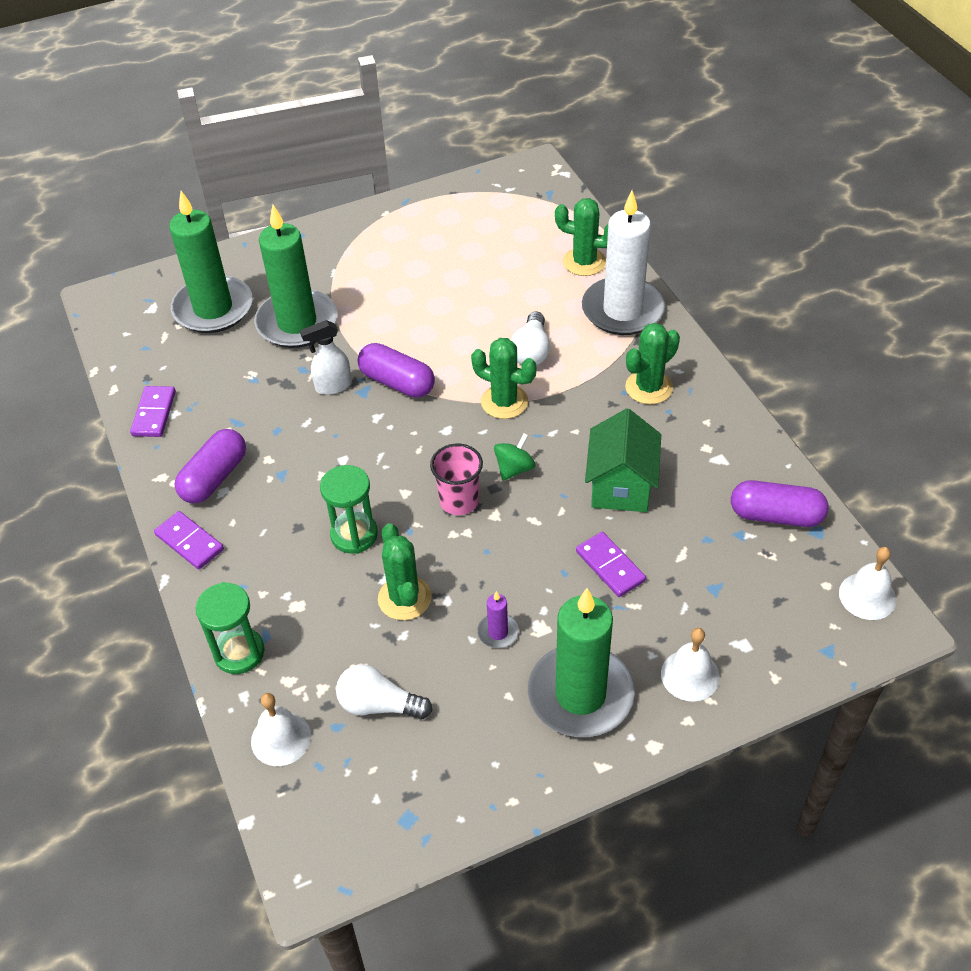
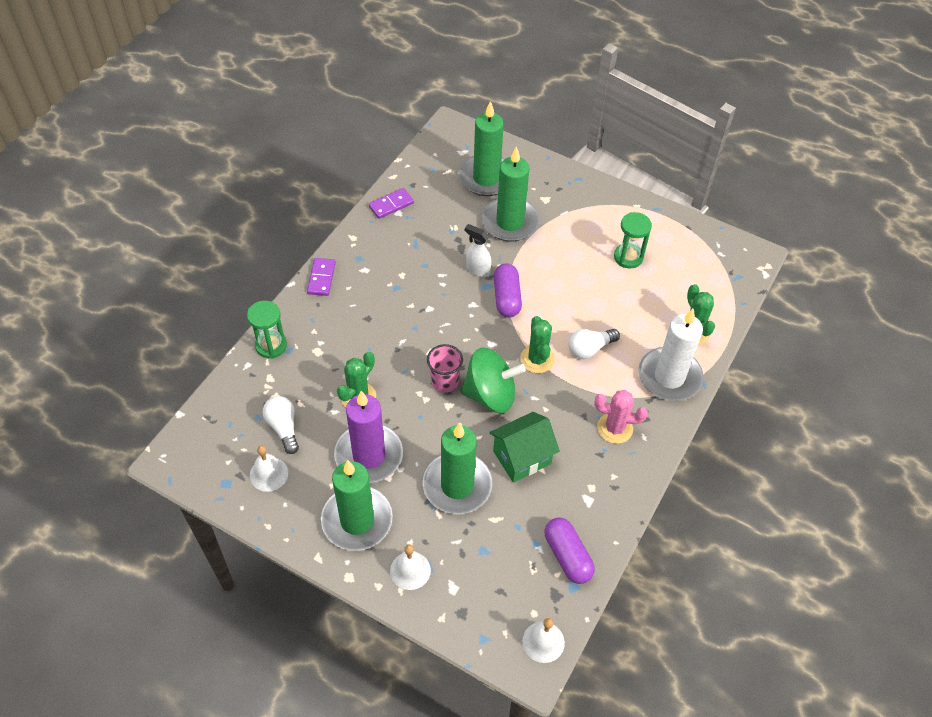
camera: 50 degrees right, 5 degrees up
purple capsule [175,429,246,503] -> none
white bell [251,693,311,766] -> white bell moved to [250,445,288,492]
green hourglass [320,465,378,554] -> green hourglass moved to [614,212,652,269]
purple candle [477,591,519,648] -> purple candle [334,391,403,483], size x2.46
green spinning top [494,433,536,481] -> green spinning top [460,347,526,413], size x2.07
purple domino [576,532,646,597] -> green candle [423,423,492,514]
green cactus [625,323,680,404] -> pink cactus [594,390,648,444]

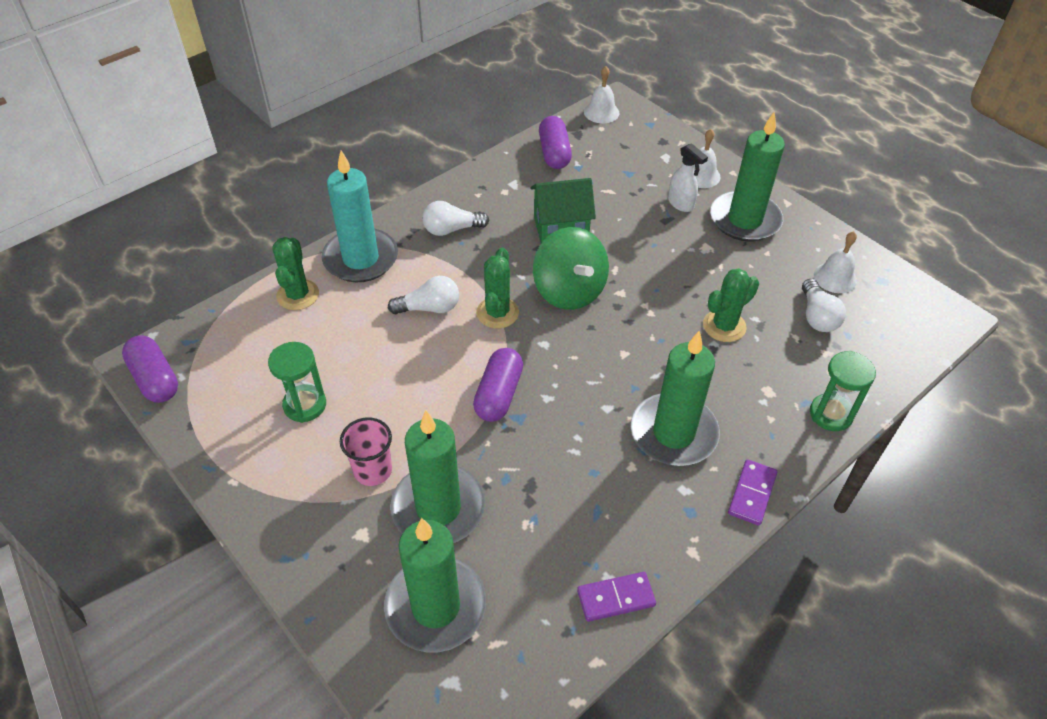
camera: 160 degrees left, 5 degrees down
purple candle [334,391,403,483] -> none
green candle [423,423,492,514] -> green candle moved to [631,331,720,466]
pink cup [427,344,463,393] -> pink cup moved to [340,418,392,486]
green spinning top [460,347,526,413] -> green spinning top turned 135 degrees counterclockwise [533,227,609,310]
white spray bottle [465,224,491,277] -> white spray bottle moved to [668,143,708,212]
pink cactus [594,390,648,444] -> white light bulb [422,201,489,236]
white candle [638,309,703,401] -> turquoise candle [322,151,398,282]
none -> purple capsule [122,335,178,403]

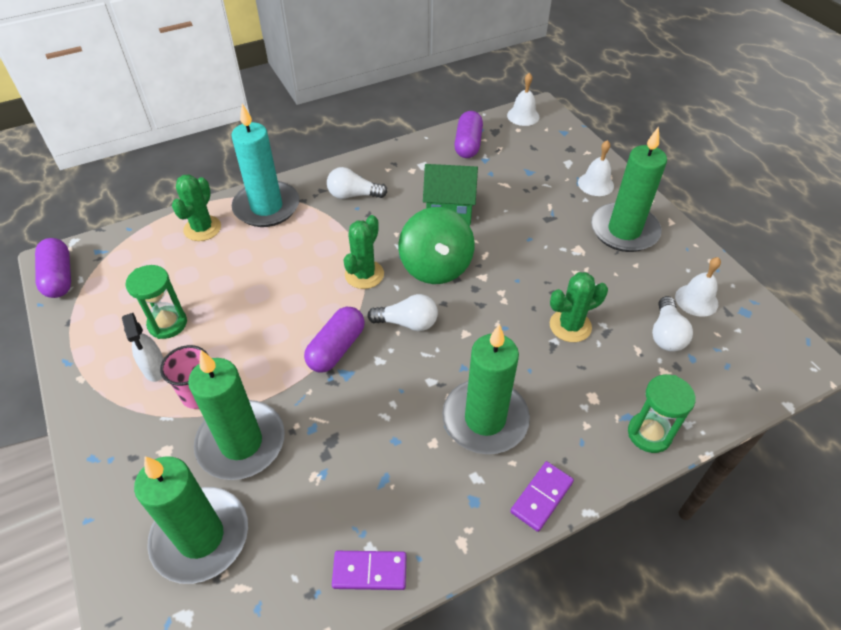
camera: 15 degrees right, 0 degrees up
white light bulb [388,276,459,314] -> white light bulb moved to [367,294,438,331]
white spray bottle [668,143,708,212] -> white spray bottle moved to [122,313,164,382]

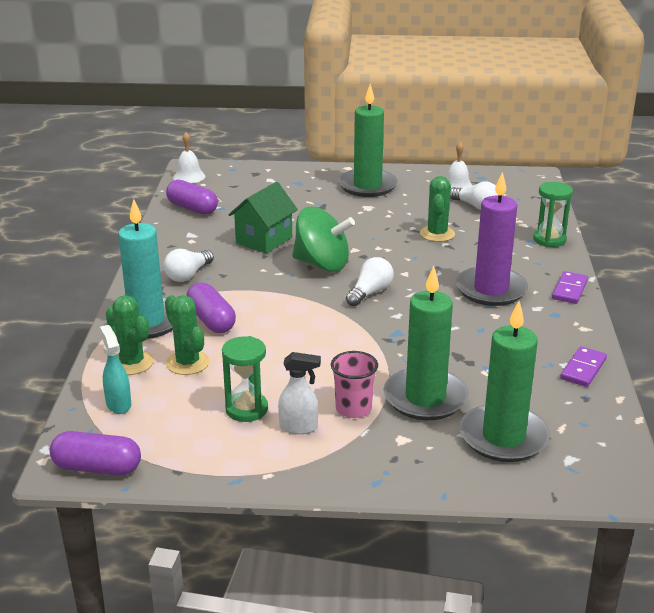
camera: 60 degrees left, 20 degrees down
purple capsule [304,307,365,372] -> purple capsule moved to [187,282,236,333]
green cactus [344,215,384,289] -> green cactus moved to [165,295,210,375]
green candle [442,324,530,454] -> purple candle [456,171,528,306]
purple domino [510,461,574,532] -> purple domino turned 45 degrees clockwise [552,271,588,304]
white bell [578,140,614,196] -> none
none -> turquoise spray bottle [100,325,131,414]

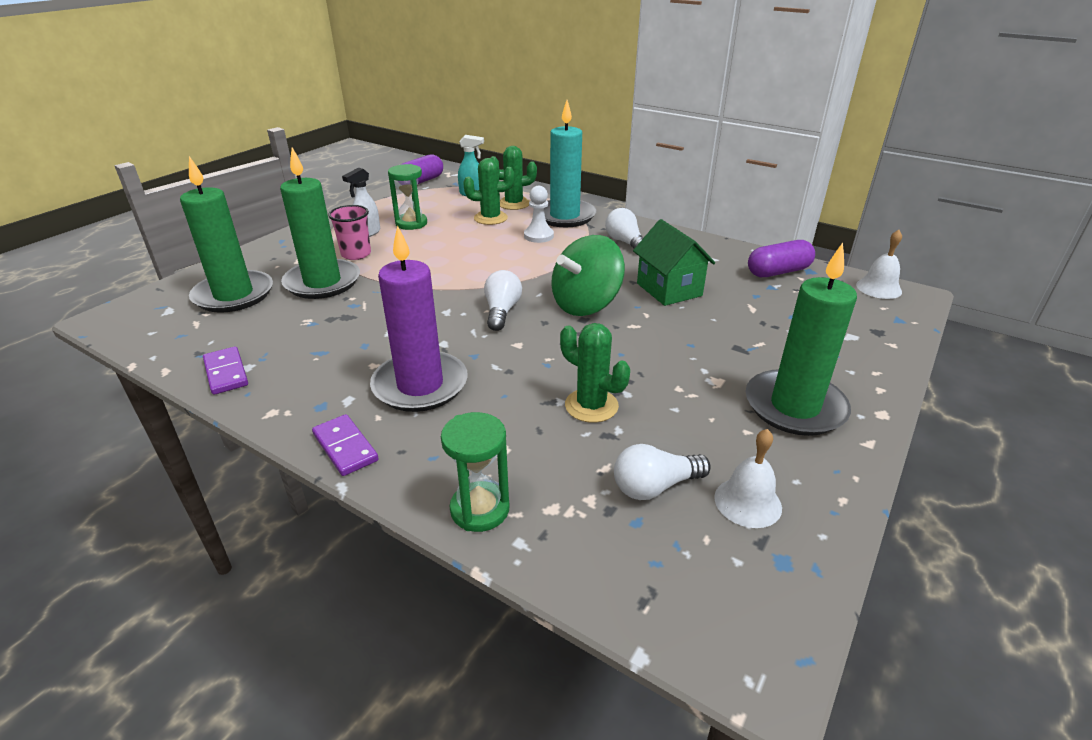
camera: 120 degrees right, 5 degrees up
purple capsule [187,282,236,333] -> white pawn [524,186,554,243]
white light bulb [346,257,394,306] -> white light bulb turned 150 degrees counterclockwise [484,270,522,331]

